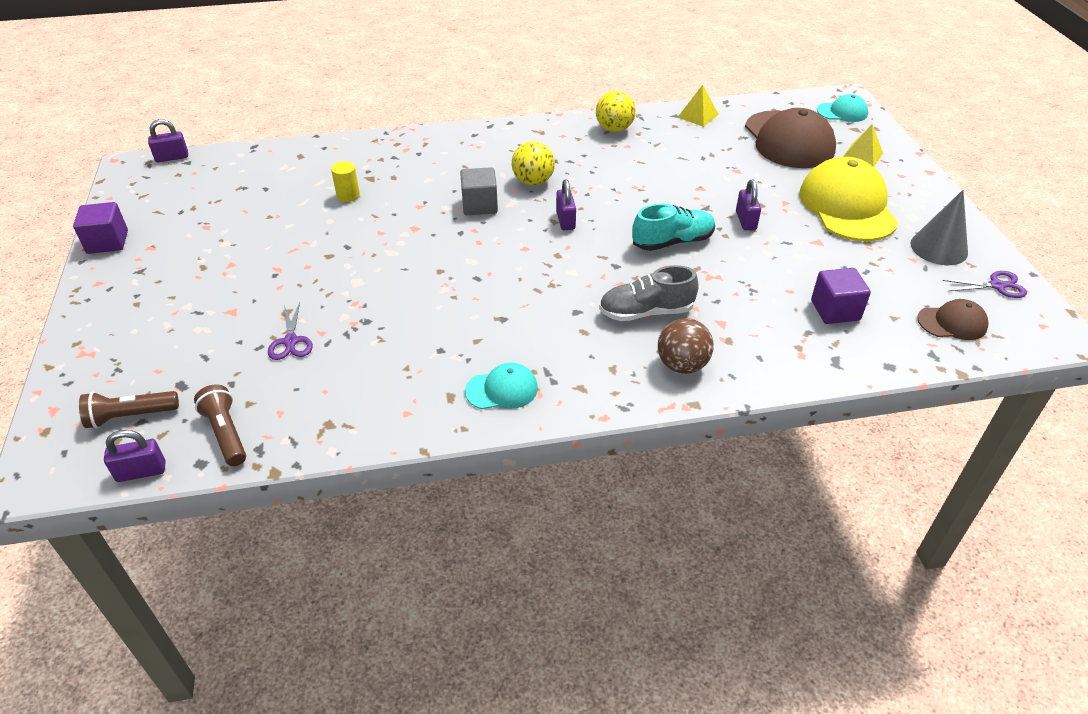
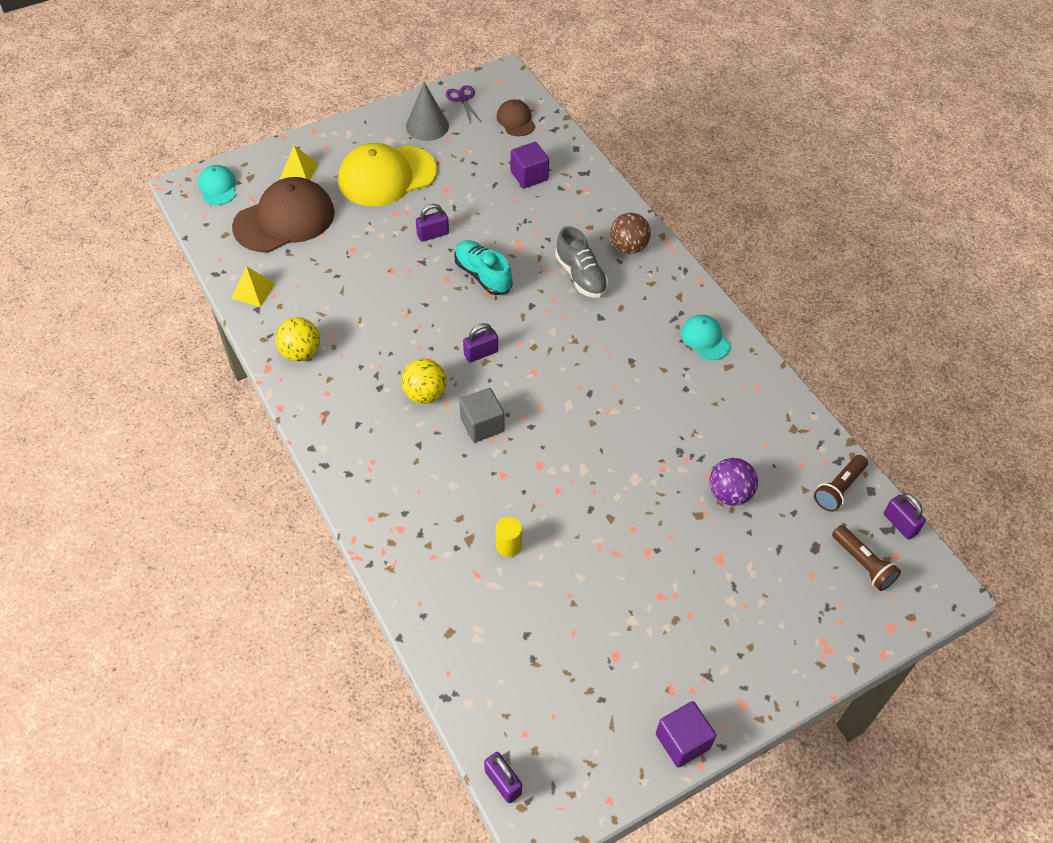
camera: 110 degrees left, 10 degrees up
purple scissors [268,302,313,360] -> purple ball [709,458,758,506]

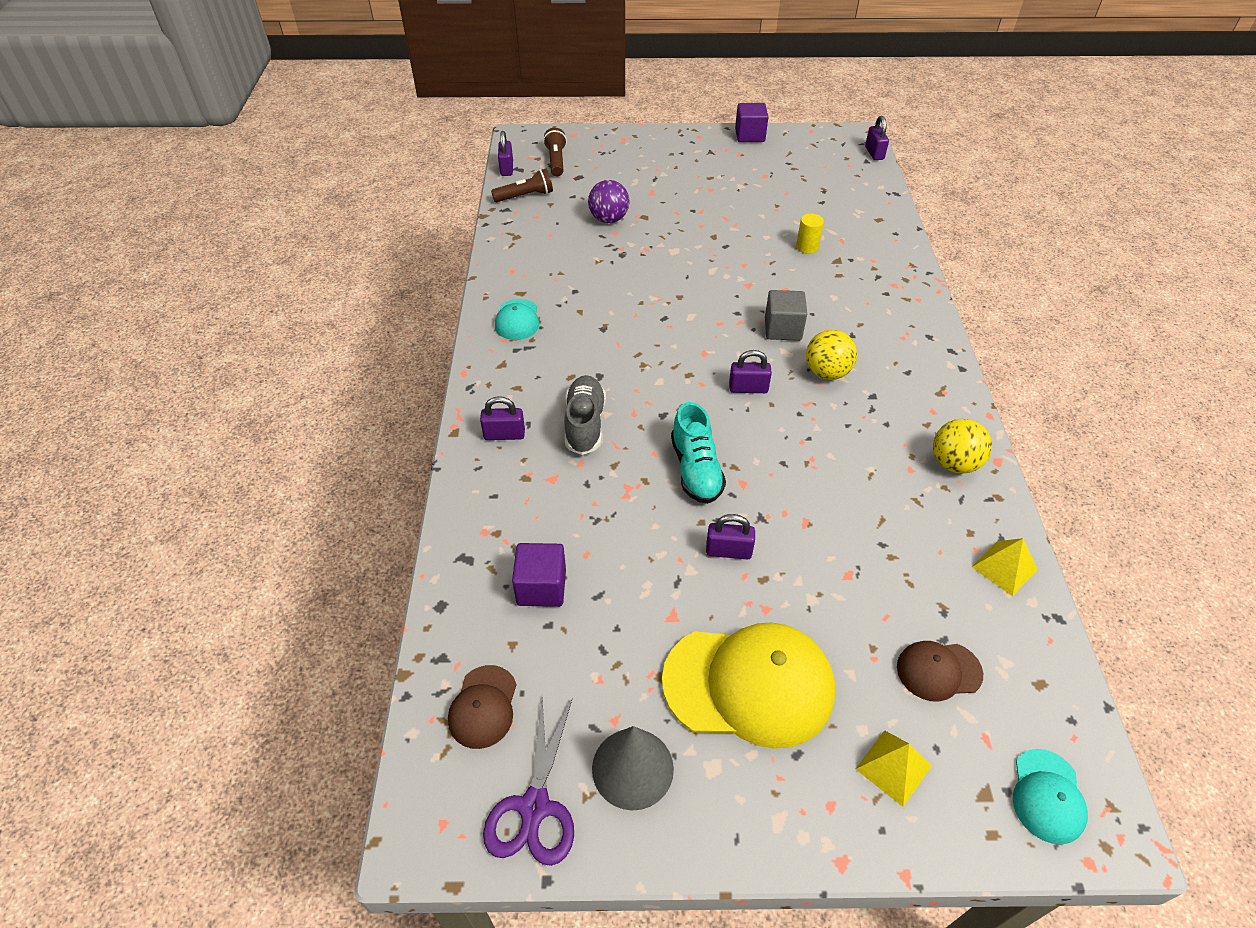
camera: 150 degrees left, 5 degrees down
brown cap [232,177,335,252] -> brown cap [897,641,983,702], size x0.50
purple scissors [446,85,481,124] -> purple scissors [483,698,574,866], size x1.50
brown ball [610,213,651,254] -> purple padlock [480,396,525,440]

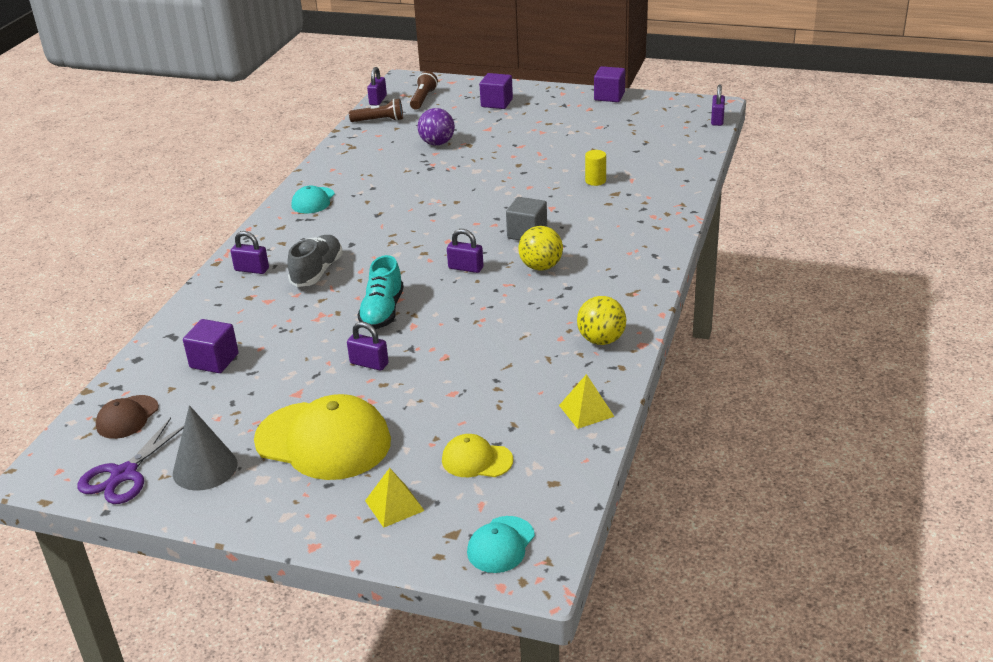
camera: 20 degrees right, 15 degrees down
brown cap [897,641,983,702] -> yellow cap [442,434,513,477]
none -> purple cube [480,73,513,109]

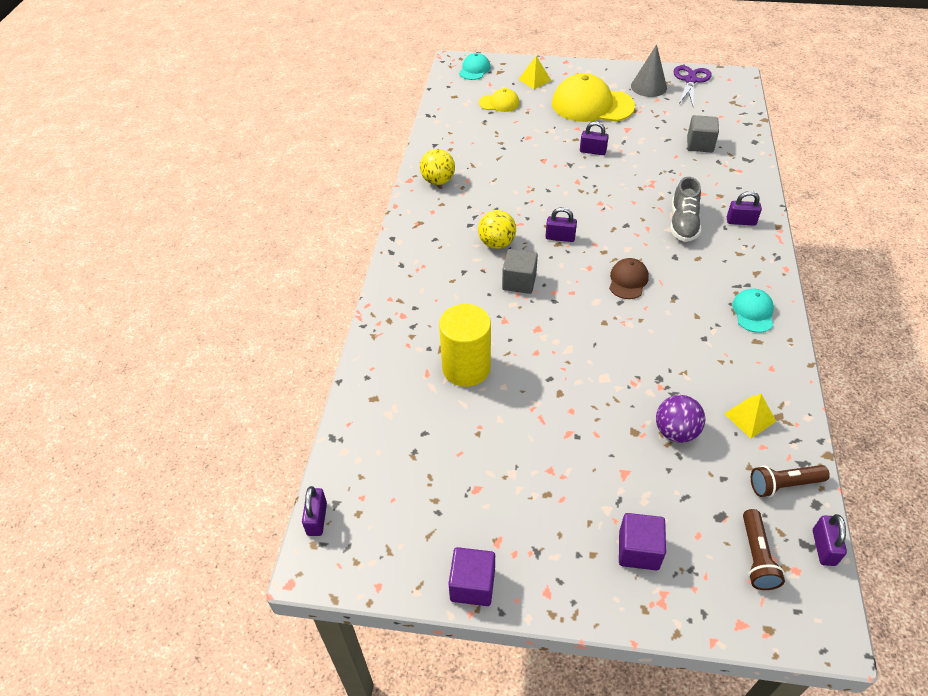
camera: 170 degrees right, 15 degrees up
brown cap [96,395,159,439] -> brown cap moved to [609,258,649,299]
purple cube [183,319,239,373] -> grey cube [687,115,719,153]
turquoise shoe [357,255,404,329] -> none
yellow pyramid [559,374,615,429] -> yellow pyramid moved to [724,394,777,438]
yellow cylinder [585,150,606,186] -> yellow cylinder [439,304,491,387], size x2.12

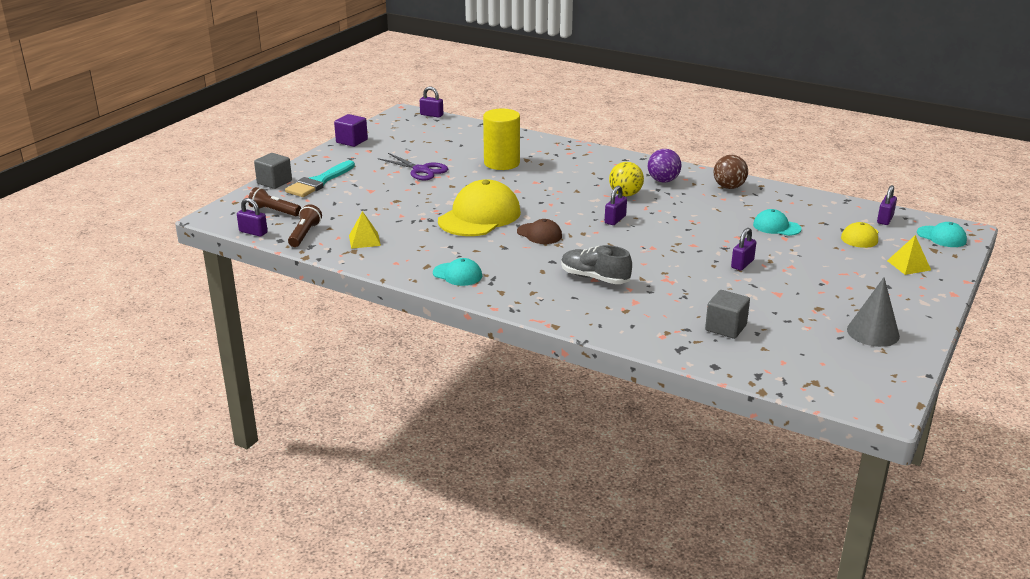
camera: 110 degrees right, 20 degrees down
yellow ball [420,149,455,185] -> brown ball [714,155,748,189]
grey cube [502,249,538,294] -> grey cube moved to [254,153,292,189]
yellow cap [552,73,635,122] -> yellow cap moved to [438,179,521,236]
purple cube [619,513,666,570] -> turquoise brush [285,160,355,197]
purple ball [656,395,705,443] -> purple ball moved to [648,149,682,182]
purple scissors [673,65,712,106] -> purple scissors moved to [378,153,448,180]
purple padlock [727,191,762,226] -> purple padlock moved to [877,185,897,225]
none -> turquoise cap [753,209,802,236]

